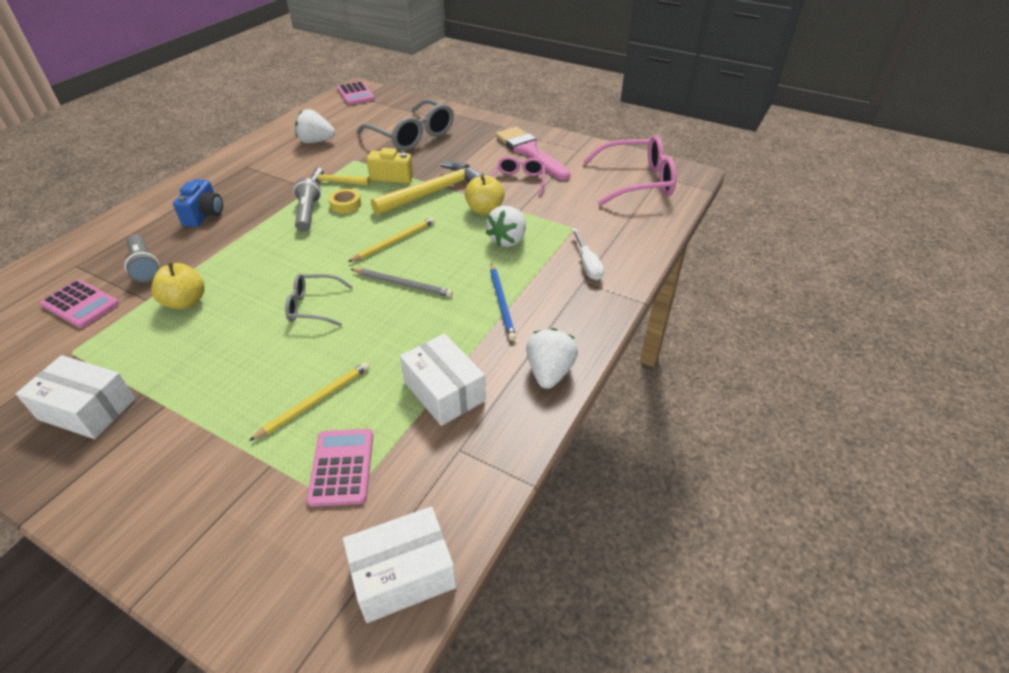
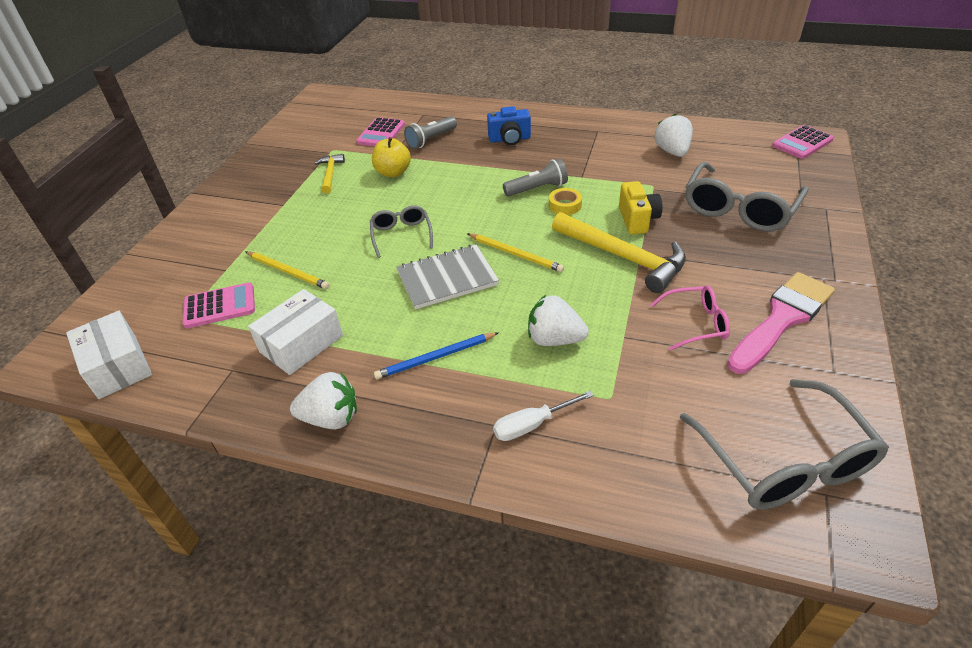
camera: 80 degrees right, 0 degrees up
white box [16,355,135,439] -> none
yellow hammer [311,167,370,186] -> yellow hammer moved to [314,154,345,194]
grey pencil [351,268,453,297] -> grey notebook [396,245,499,309]
yellow apple [465,175,505,215] -> none
pink glasses [583,135,677,206] -> grey glasses [680,379,889,510]

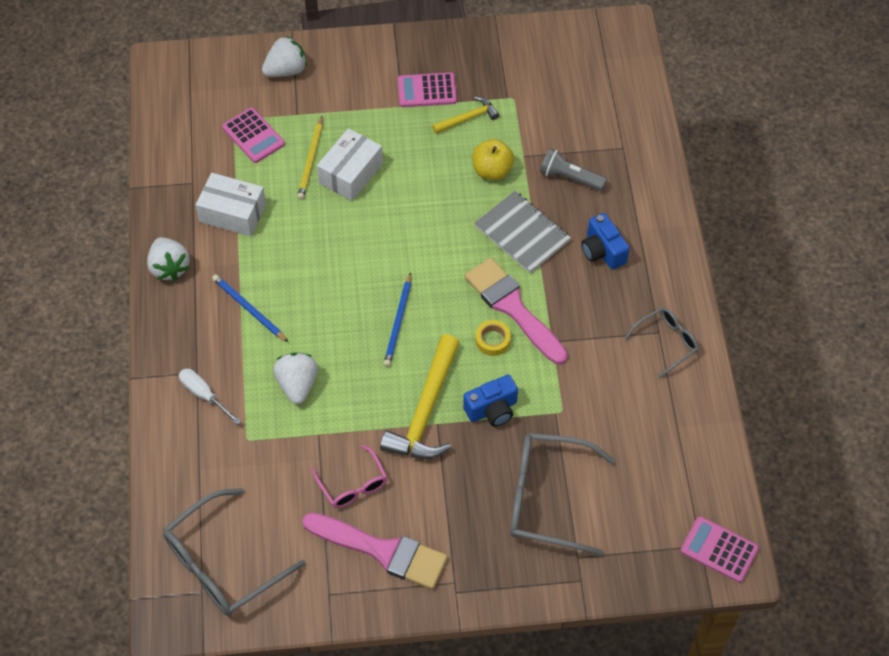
camera: 65 degrees right, 15 degrees up
white box [66,311,152,399] -> white box moved to [317,128,383,201]
pink calculator [356,117,405,146] -> pink calculator moved to [398,72,457,107]
grey glasses [370,205,433,258] -> grey glasses moved to [625,307,699,378]
grey notebook [396,245,499,309] -> grey notebook moved to [475,191,571,273]
yellow pencil [467,233,564,272] -> blue pencil [384,273,411,367]
grey flashlight [503,158,568,197] -> pink brush [465,258,568,365]
yellow camera [619,181,662,234] -> blue camera [463,375,518,427]
white strawberry [654,114,693,157] -> white strawberry moved to [262,36,307,77]

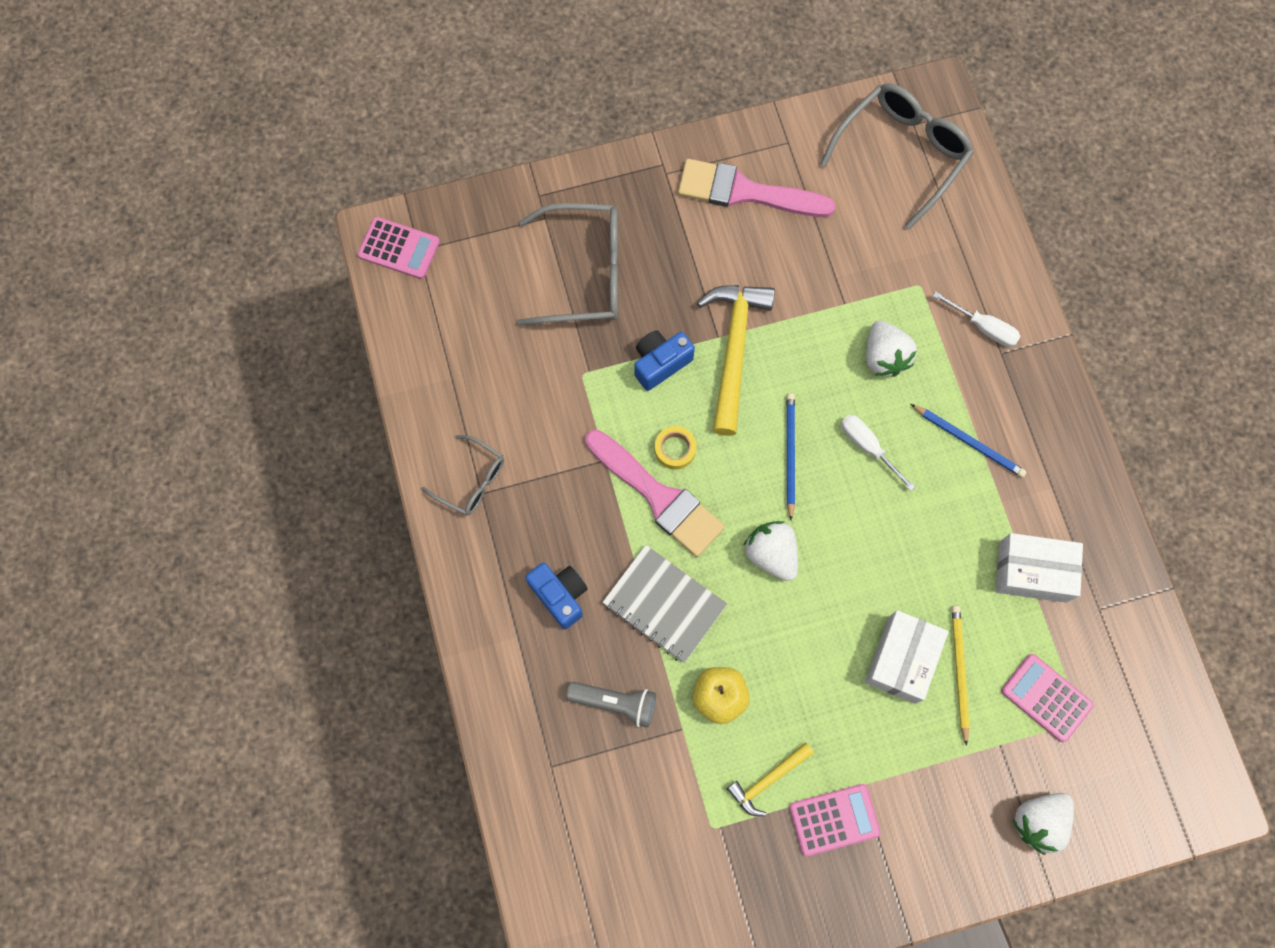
camera: 170 degrees right, 15 degrees up
white strawberry [147,237,190,281] -> white strawberry moved to [743,521,798,581]
pink glasses [312,445,387,508] -> none
grey glasses [625,307,699,378] -> grey glasses turned 105 degrees counterclockwise [421,435,504,515]
none -> white screwdriver [841,414,915,491]

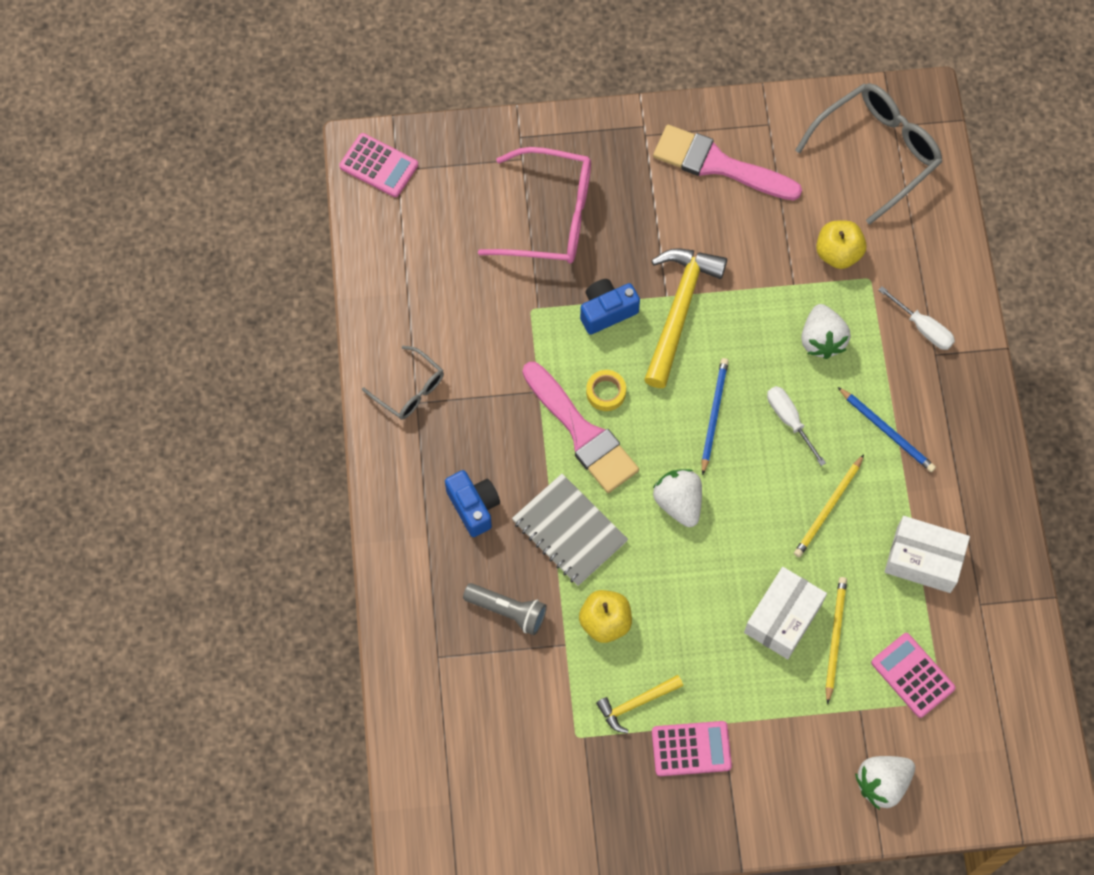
camera: 10 degrees right, 5 degrees down
grey glasses [517,203,618,326] -> pink glasses [478,147,591,264]
none -> yellow pencil [794,455,864,557]
none -> yellow apple [816,220,867,269]

